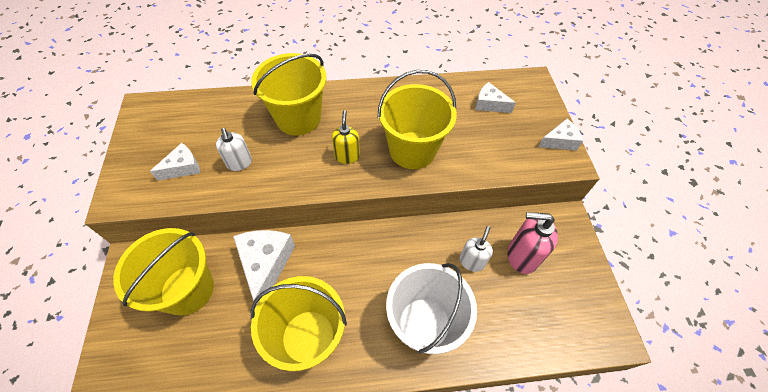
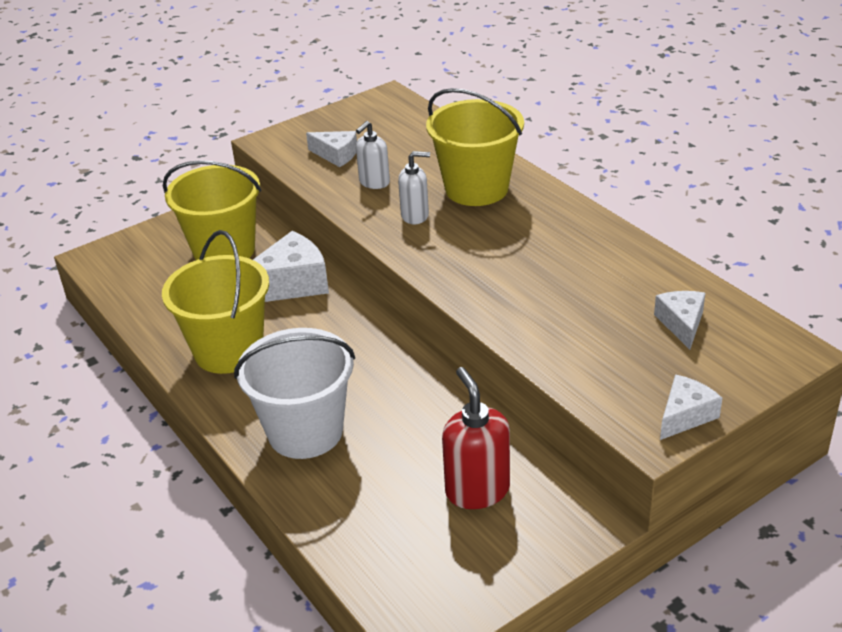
camera: 65 degrees right, 20 degrees down
yellow soap dispenser [332,110,360,164] -> none
yellow bucket [377,70,457,169] -> none
white soap dispenser [460,226,493,272] -> white soap dispenser moved to [398,151,430,224]
pink soap dispenser [507,212,558,274] -> red soap dispenser [442,367,510,509]
white cheese [538,119,583,150] -> white cheese turned 90 degrees counterclockwise [660,374,722,440]

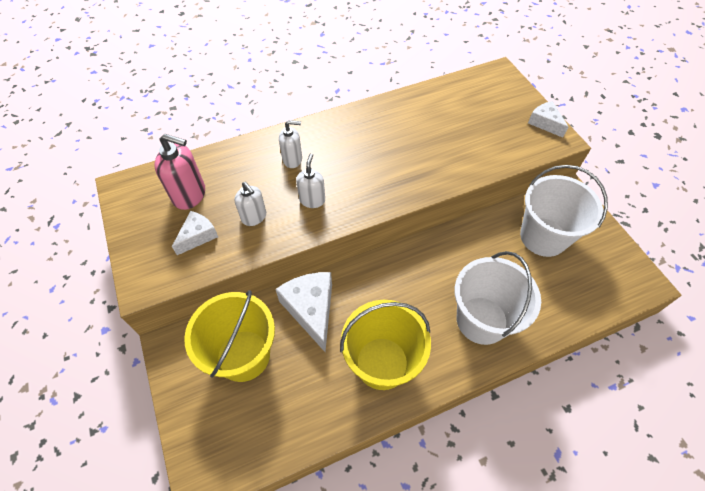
camera: 80 degrees left, 20 degrees up
yellow bucket [426,88,524,206] -> white soap dispenser [279,120,302,168]
red soap dispenser [442,367,510,509] -> white bucket [520,165,608,257]
white cheese [654,291,705,350] -> none
none -> pink soap dispenser [154,134,205,210]

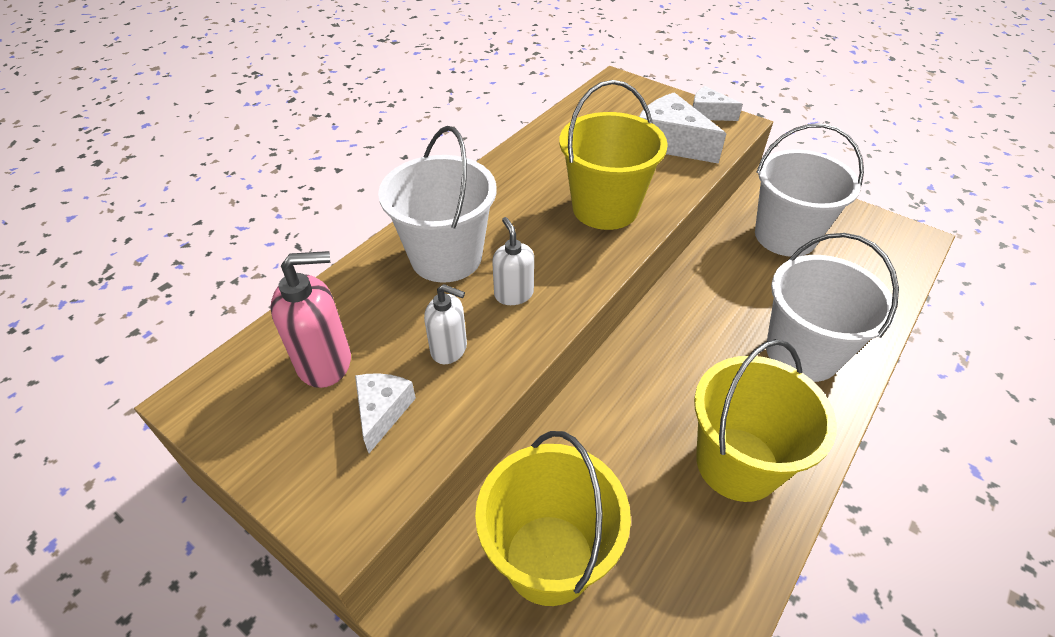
camera: 30 degrees left, 10 degrees down
white cheese [275,272,332,352] -> white cheese moved to [639,92,726,164]
white soap dispenser [279,120,302,168] -> white bucket [378,126,497,283]
none -> yellow bucket [559,80,668,230]

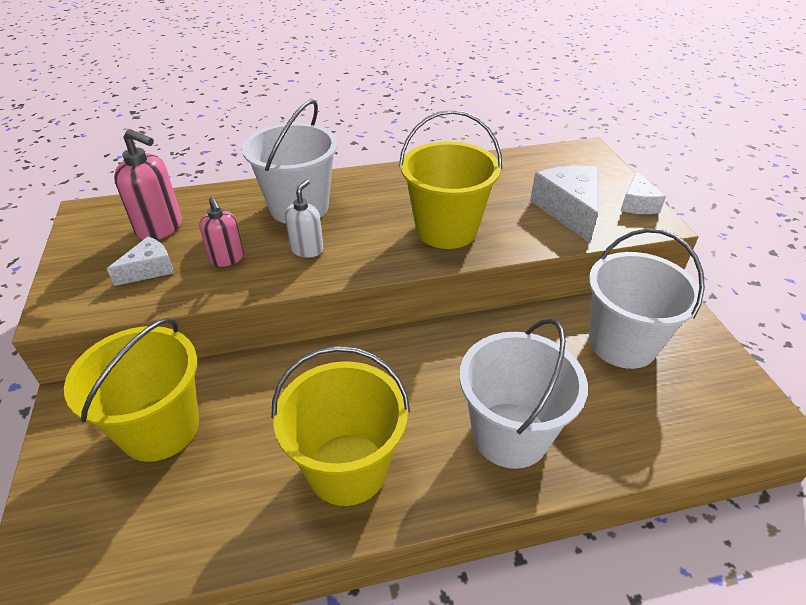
camera: 40 degrees right, 5 degrees down
white soap dispenser [424,284,467,364] -> pink soap dispenser [199,197,244,267]
white cheese [693,86,743,121] -> white cheese turned 150 degrees counterclockwise [621,172,666,214]

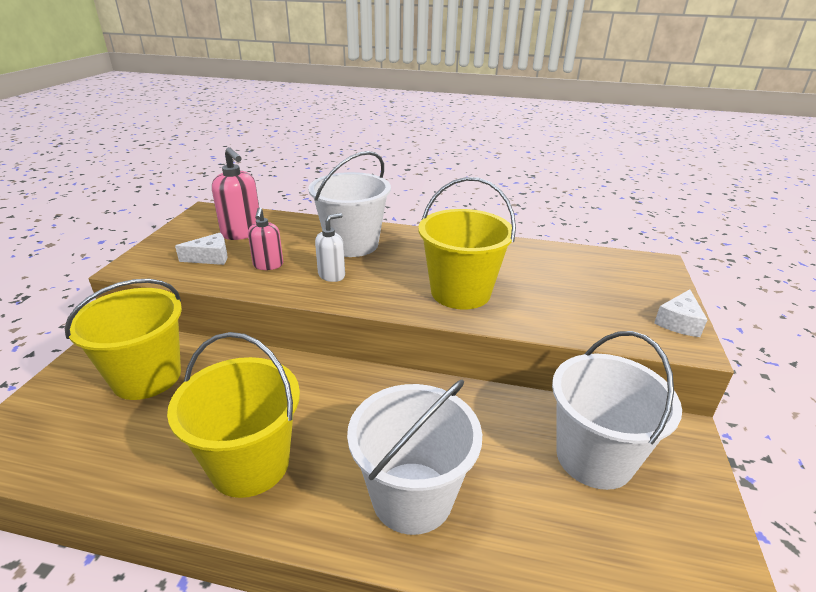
camera: 25 degrees right, 10 degrees down
white cheese [530,166,598,243] -> none

